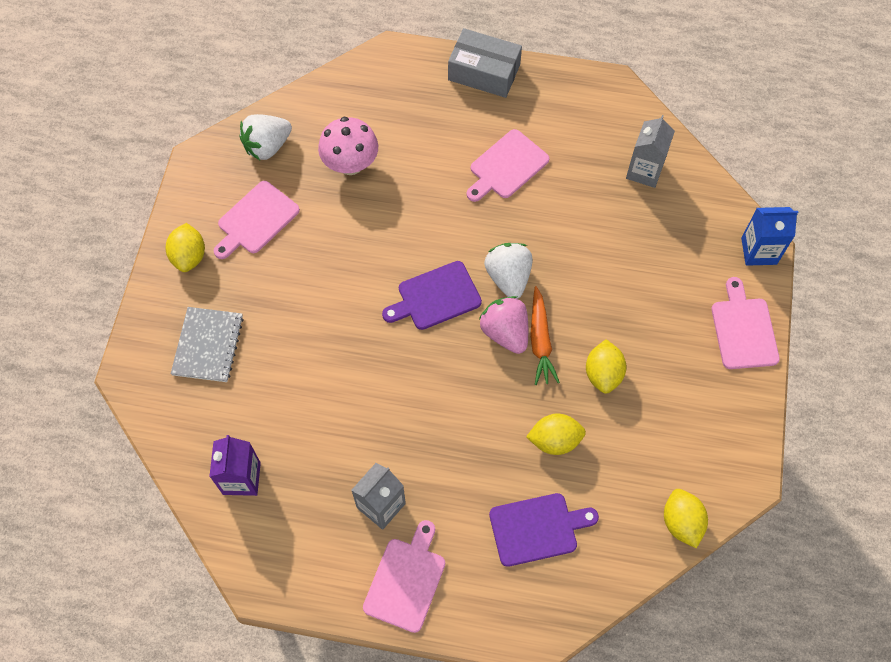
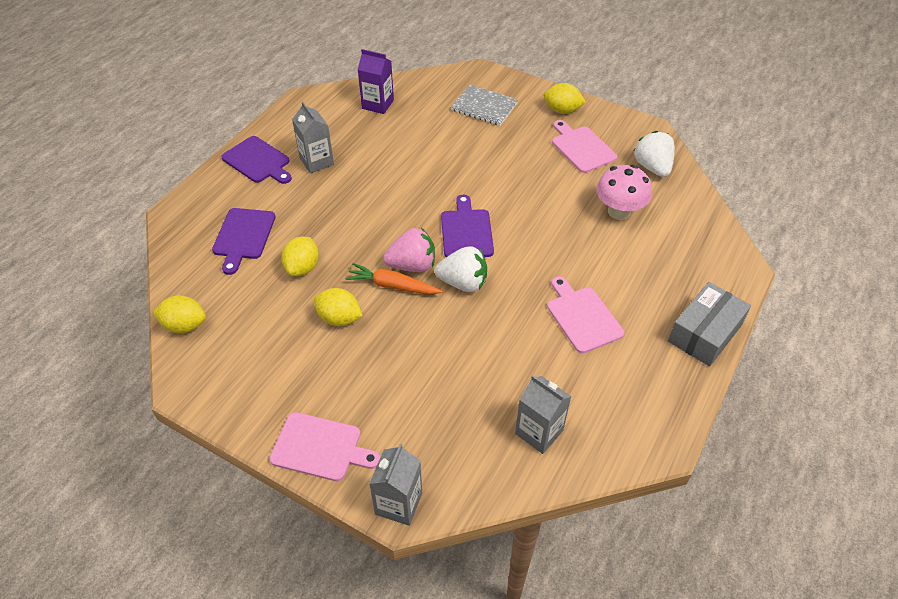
camera: 110 degrees right, 15 degrees down
pink cutting board [363,520,445,633] -> purple cutting board [221,136,292,184]
blue carton [741,207,798,266] -> grey carton [369,444,422,526]

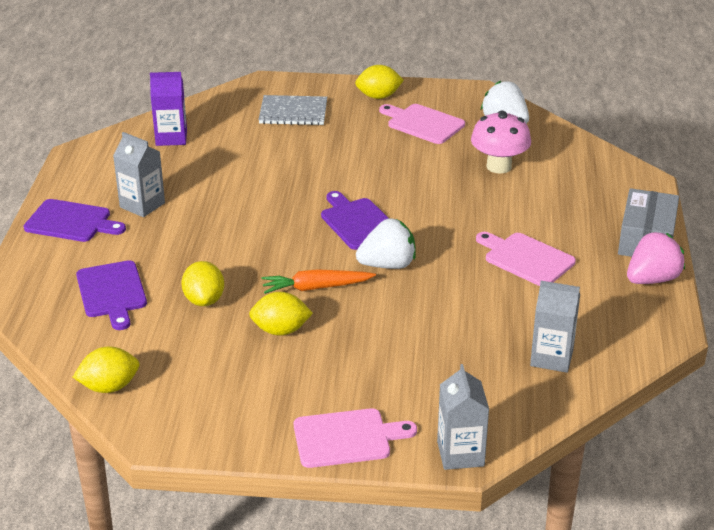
camera: 25 degrees left, 15 degrees down
pink strawberry [383,228,435,272] -> pink strawberry moved to [627,232,685,284]

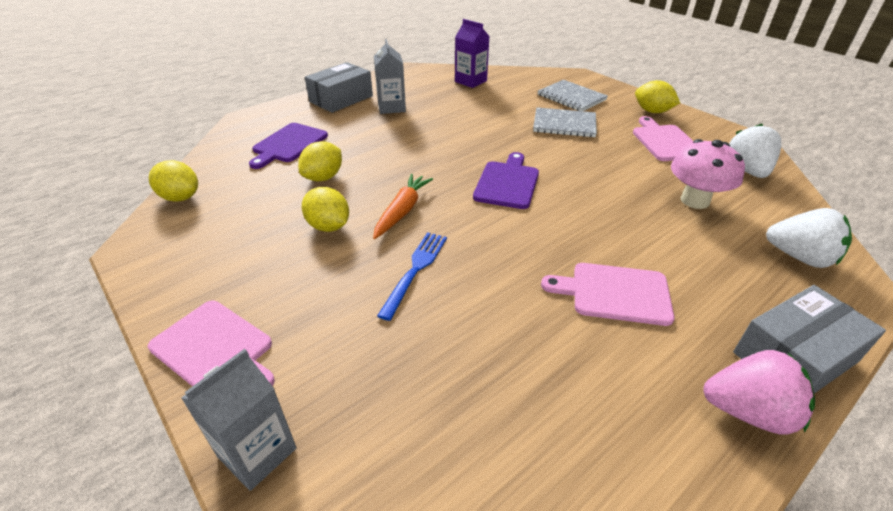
camera: 45 degrees right, 5 degrees up
purple cutting board [24,199,126,242] -> grey box [305,62,373,113]
orange carrot [261,269,376,294] -> orange carrot turned 75 degrees clockwise [373,174,433,239]
white strawberry [356,218,416,269] -> white strawberry moved to [766,208,852,268]
pink cutting board [476,232,576,286] -> pink cutting board turned 75 degrees counterclockwise [541,263,675,326]
grey carton [530,281,580,373] -> none
none -> blue fork [377,232,447,321]
none -> grey notebook [533,107,597,138]

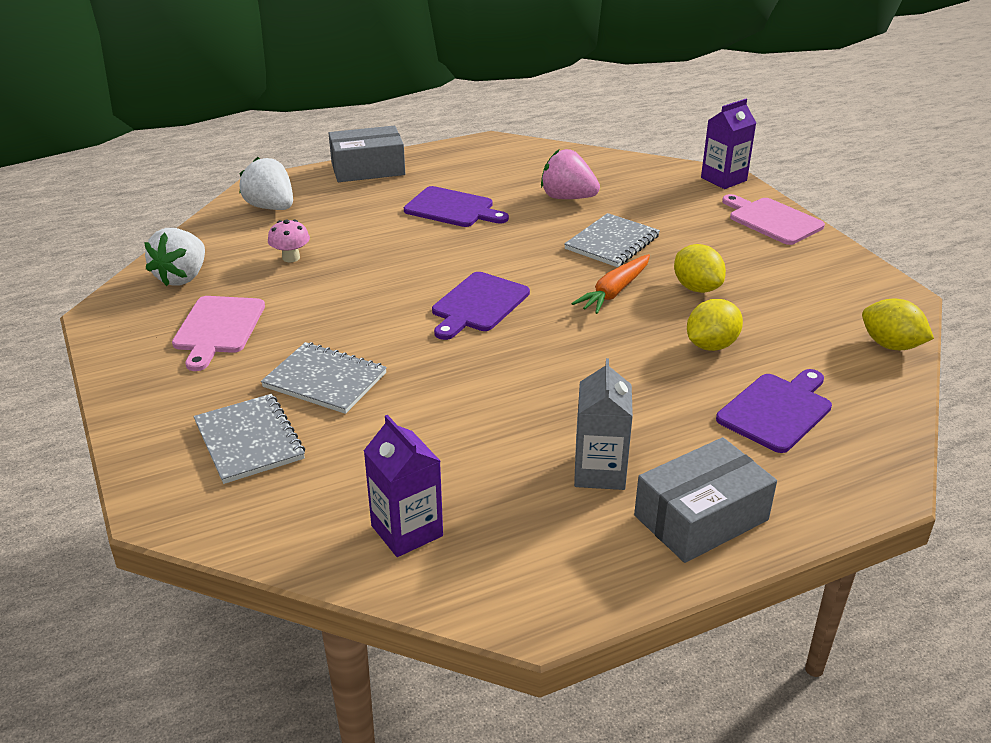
camera: 165 degrees left, 5 degrees down
grey carton [181,349,297,491] -> purple carton [701,99,756,189]
blue fork [377,232,447,321] -> grey notebook [564,213,660,267]
pink cutting board [541,263,675,326] -> purple cutting board [404,186,509,227]
yellow lemon [635,80,680,113] -> none
pink mushroom [671,139,745,209] -> pink mushroom [268,219,310,262], size x0.57
pink strawberry [703,350,815,435] -> pink strawberry moved to [541,149,600,199]

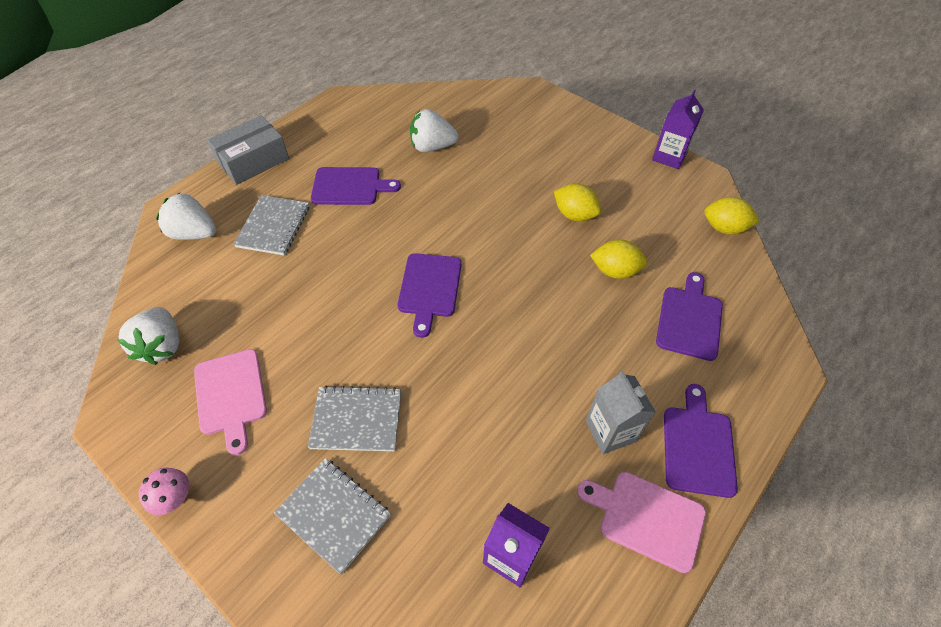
camera: 25 degrees left, 20 degrees up
pink mushroom [268,219,310,262] -> pink mushroom moved to [139,468,189,515]
pink strawberry [541,149,600,199] -> white strawberry [410,109,459,152]
grey notebook [564,213,660,267] -> grey notebook moved to [233,195,309,256]
orange carrot [572,254,650,314] -> none
grey box [634,437,777,563] -> purple cutting board [664,384,738,498]
yellow lemon [687,299,743,351] -> yellow lemon turned 75 degrees clockwise [590,239,647,279]
purple carton [701,99,756,189] -> purple carton moved to [652,90,704,169]
pink cutting board [722,194,825,245] -> pink cutting board moved to [577,472,706,573]

